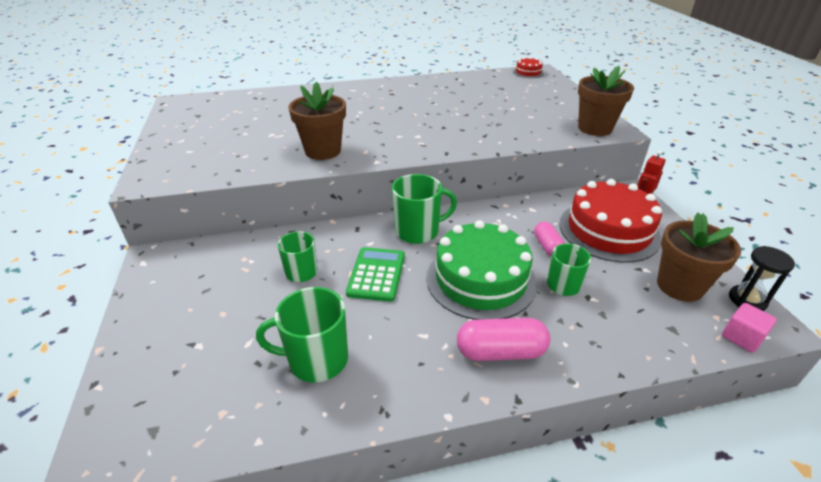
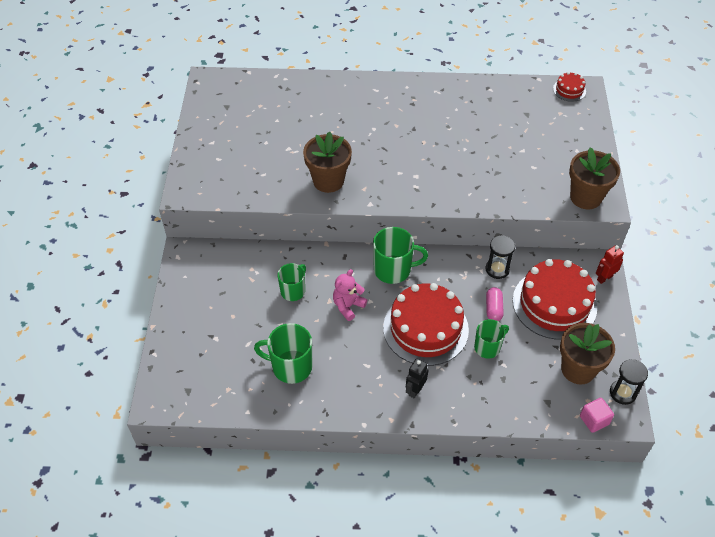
camera: 15 degrees right, 15 degrees up
green calculator [346,247,405,302] -> pink teddy bear [333,269,367,321]
green cake [426,220,537,320] -> red cake [383,283,469,366]
pink capsule [457,318,550,361] -> black robot [406,358,428,398]
none -> black hourglass [486,235,515,279]

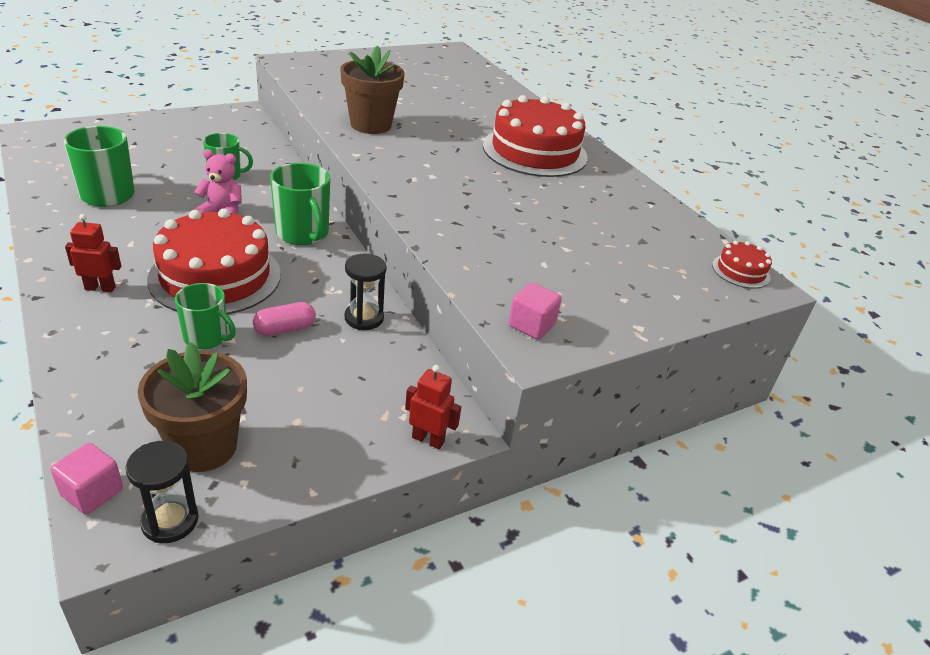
camera: 55 degrees right, 15 degrees down
black robot [406,358,428,398] -> red robot [65,214,121,292]
red cake [513,259,597,340] -> red cake moved to [483,95,588,177]
brown flower pot [569,147,620,209] -> pink cube [509,282,562,340]

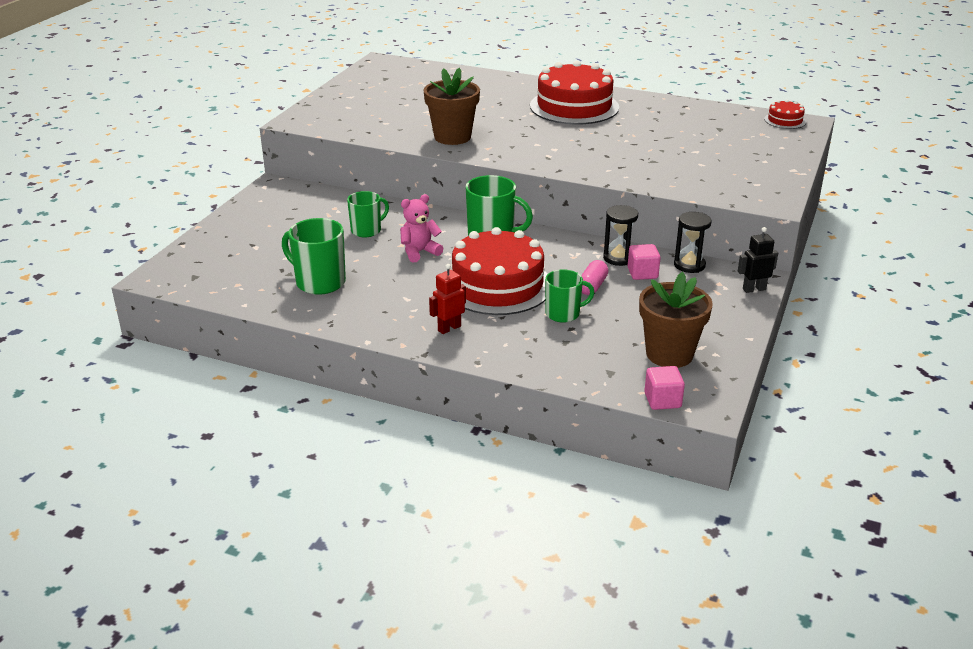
camera: 35 degrees left, 5 degrees down
black hourglass [126,441,199,543] -> black hourglass moved to [674,212,712,273]
red robot [405,365,461,449] -> black robot [738,227,778,293]
pink cube [509,282,562,340] -> pink cube moved to [628,244,661,280]

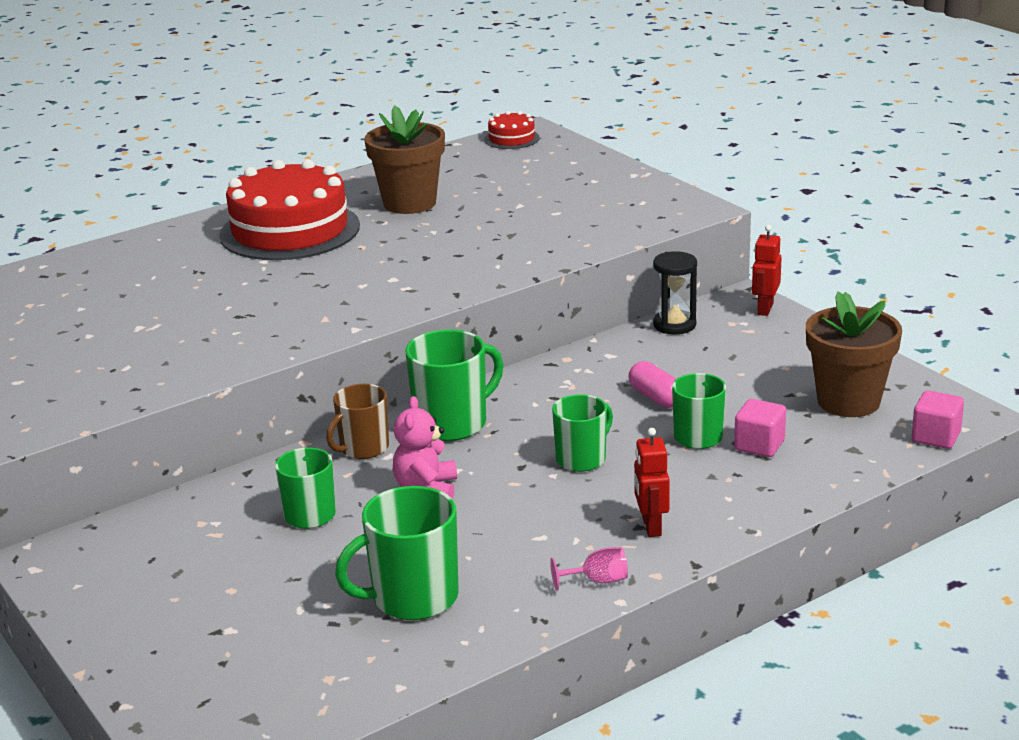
camera: 55 degrees left, 5 degrees down
brown flower pot [424,68,480,145] -> brown flower pot moved to [364,105,445,214]
red cake [451,227,548,315] -> green mug [552,394,613,472]
black hourglass [603,205,638,266] -> none
pink cube [628,244,661,280] -> pink cube moved to [734,399,786,457]
black robot [738,227,778,293] -> red robot [752,225,782,316]
none -> brown mug [326,384,389,459]
none -> pink goblet [550,547,628,591]

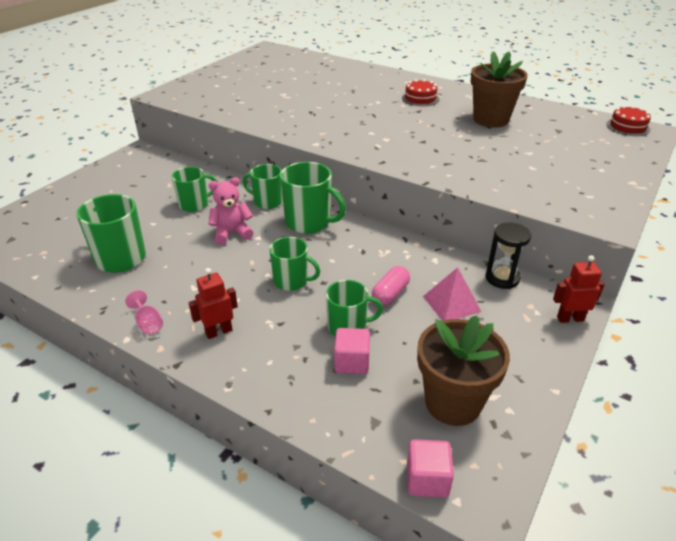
camera: 65 degrees right, 10 degrees up
red cake [219,159,360,260] -> red cake [402,79,439,106], size x0.44
brown mug [326,384,389,459] -> green mug [243,164,283,209]
none -> pink pyramid [423,267,481,321]

